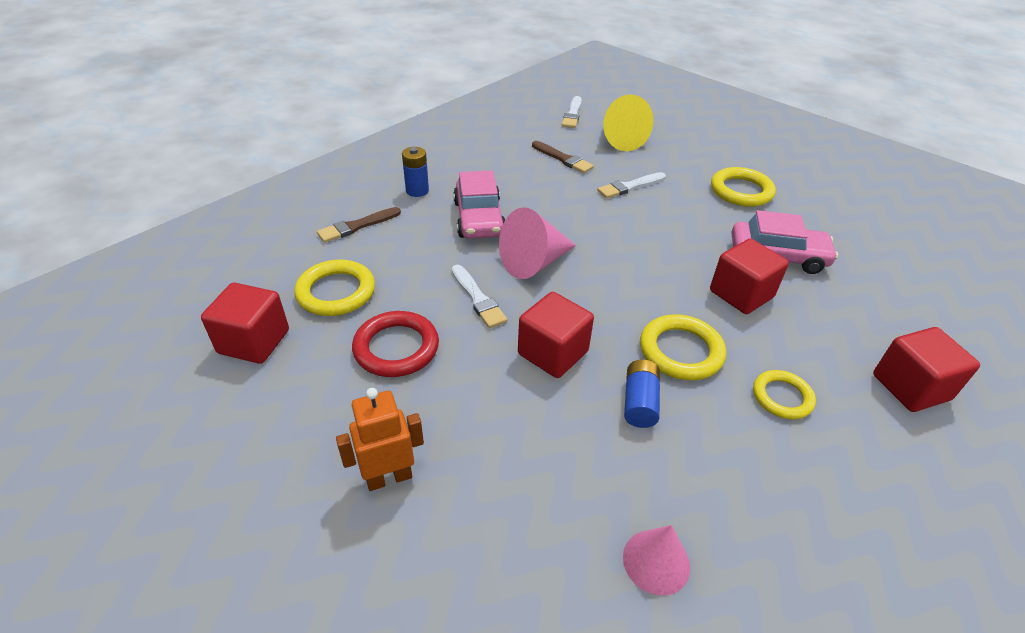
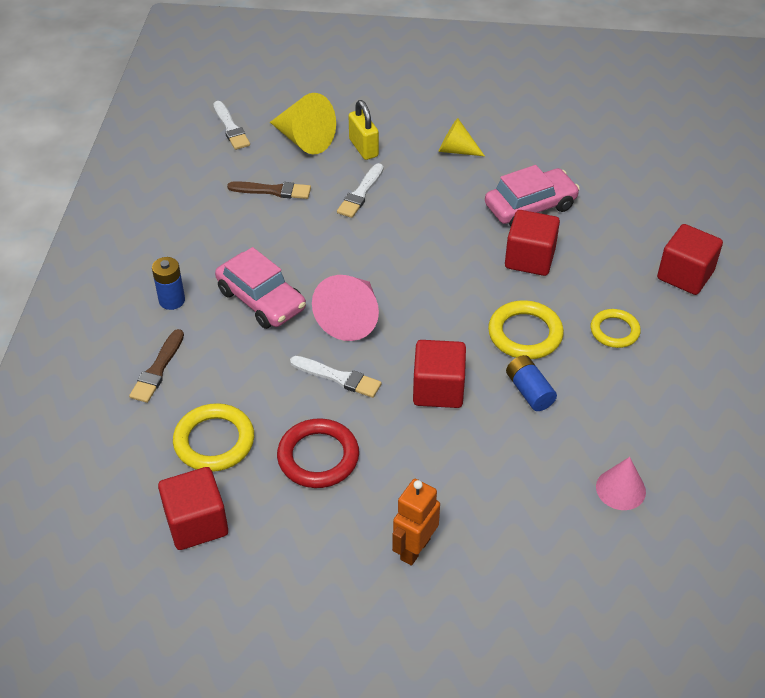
camera: 35 degrees left, 5 degrees up
yellow ring [711,167,776,207] -> yellow cone [438,118,485,156]
none -> yellow padlock [348,100,379,160]

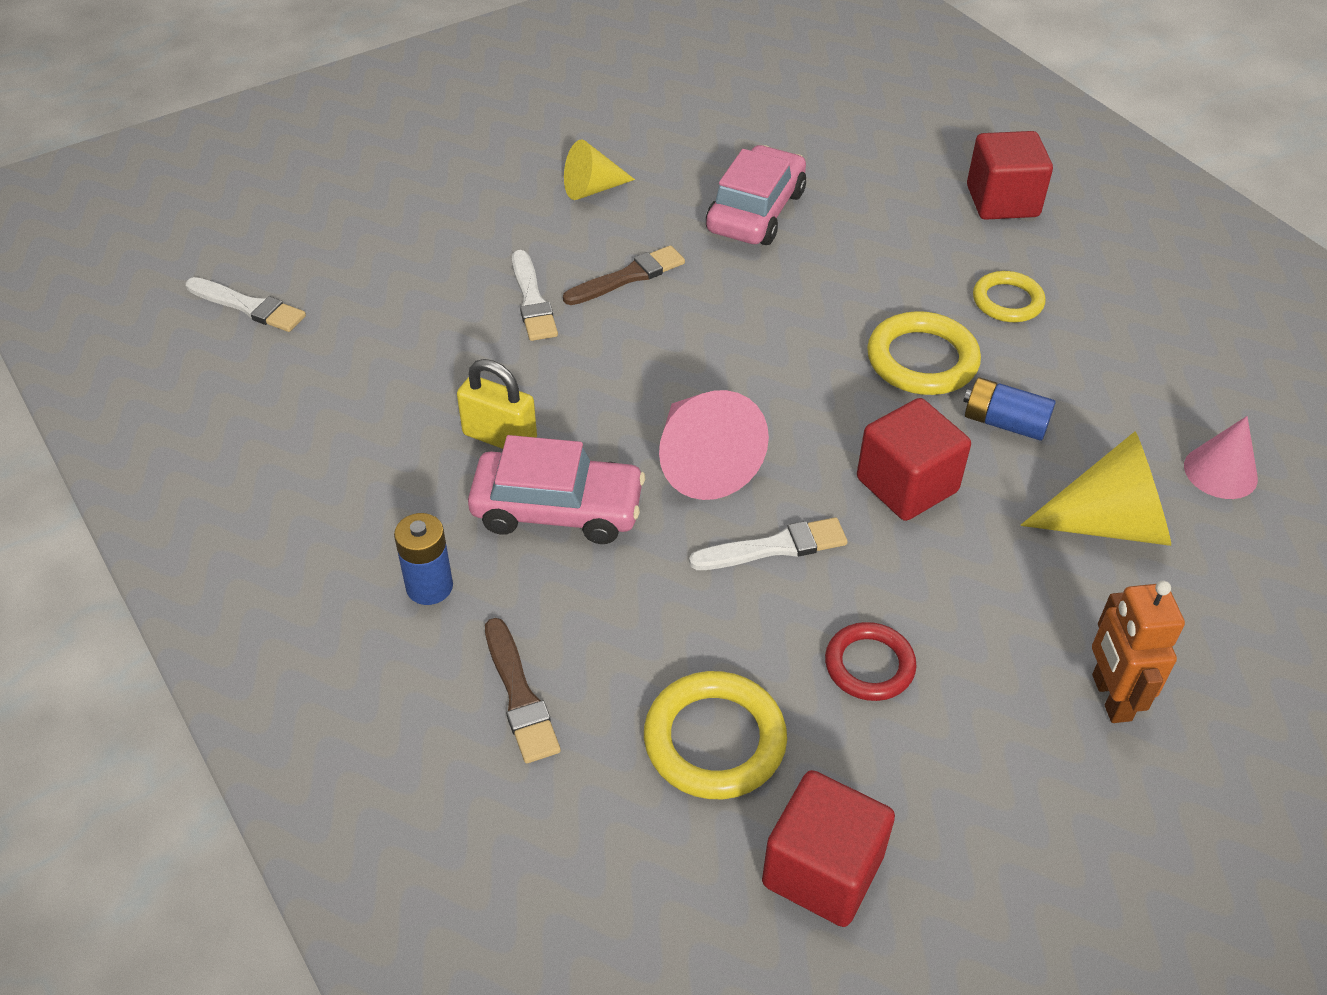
camera: 40 degrees left, 0 degrees up
brown brush [227,181,311,199] -> brown brush moved to [563,245,685,305]
yellow cone [270,93,336,155] -> yellow cone moved to [1021,431,1171,546]
red ring [277,418,359,488] -> red ring [825,622,917,701], size x0.66
yellow padlock [348,100,379,160] -> yellow padlock moved to [457,359,537,449]
red cube [505,210,560,276] -> none

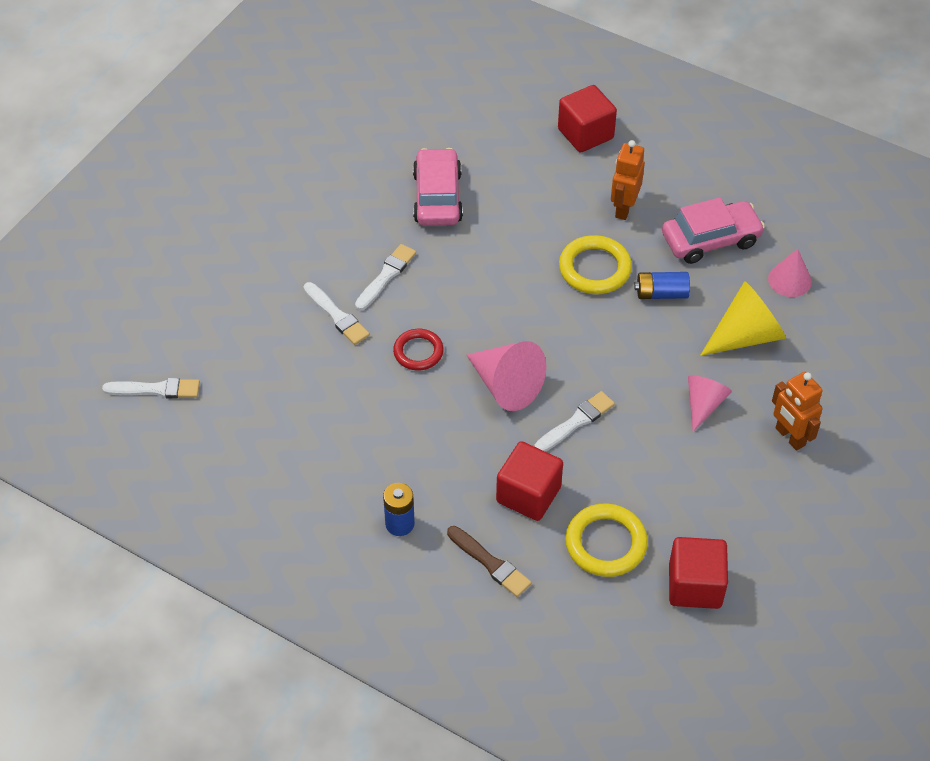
camera: 25 degrees left, 5 degrees up
yellow padlock [457,359,537,449] -> none
pink car [468,435,645,544] -> pink car moved to [662,198,765,264]
brown brush [563,245,685,305] -> white brush [355,244,416,311]
yellow cone [564,139,635,200] -> none
red ring [825,622,917,701] -> red ring moved to [393,329,444,370]
red cube [857,398,971,521] -> red cube moved to [496,441,563,521]
yellow ring [973,271,1045,322] -> orange robot [611,140,645,220]
none -> pink cone [688,375,732,432]

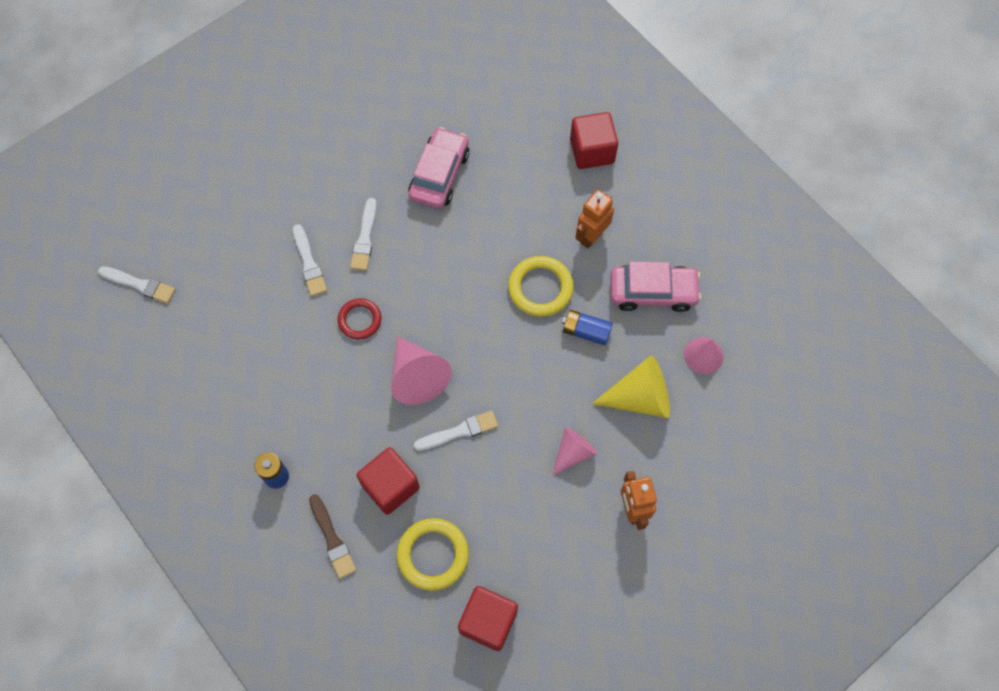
camera: 20 degrees right, 15 degrees up
white brush [355,244,416,311] -> white brush turned 135 degrees clockwise [350,198,377,271]

